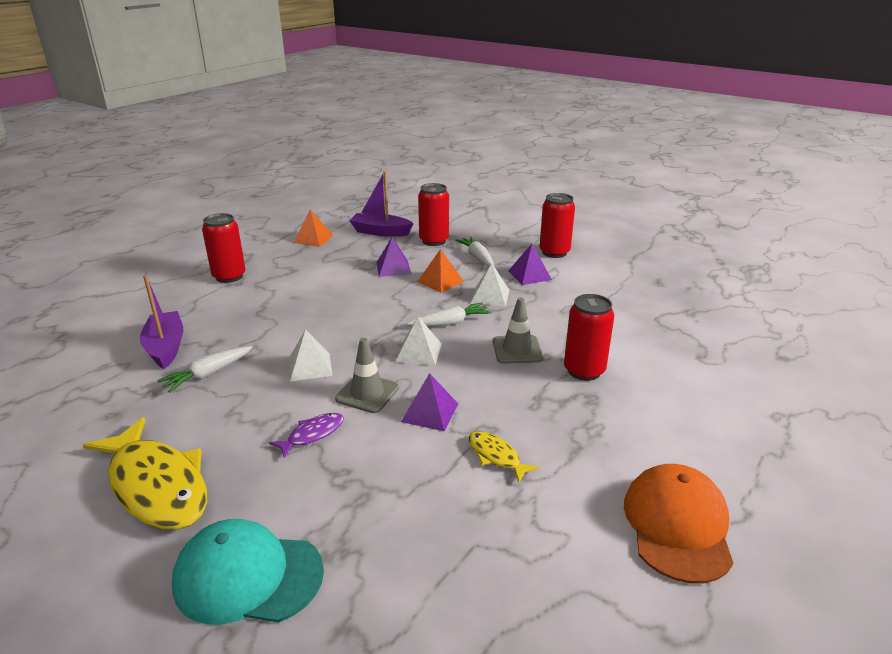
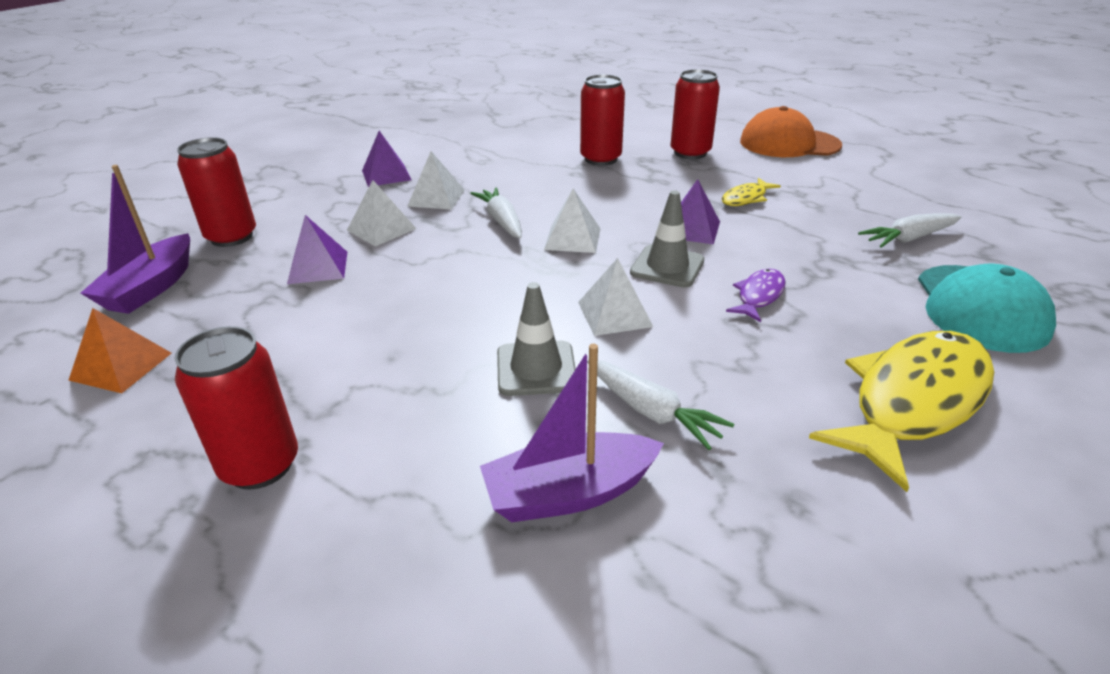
camera: 90 degrees left, 5 degrees up
purple fish [269,413,344,458] -> purple fish turned 75 degrees clockwise [726,269,786,322]
orange pyramid [417,249,464,293] -> white pyramid [347,180,416,247]
white carrot [455,237,494,267] -> white carrot moved to [858,213,962,248]
grey traffic cone [493,298,543,364] -> grey traffic cone moved to [497,282,576,396]
red can [539,193,575,258] -> red can moved to [671,69,720,159]

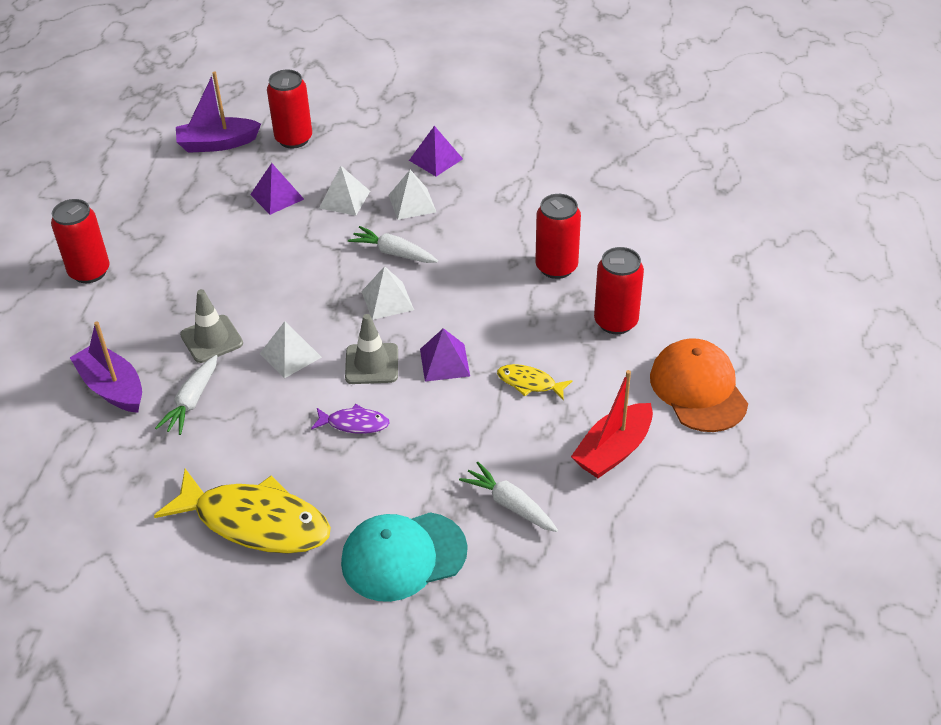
camera: 65 degrees right, 10 degrees up
orange pyramid [68,308,171,393] -> none
white carrot [471,187,522,239] -> white carrot turned 105 degrees counterclockwise [348,226,438,263]
none -> red boat [571,370,653,478]

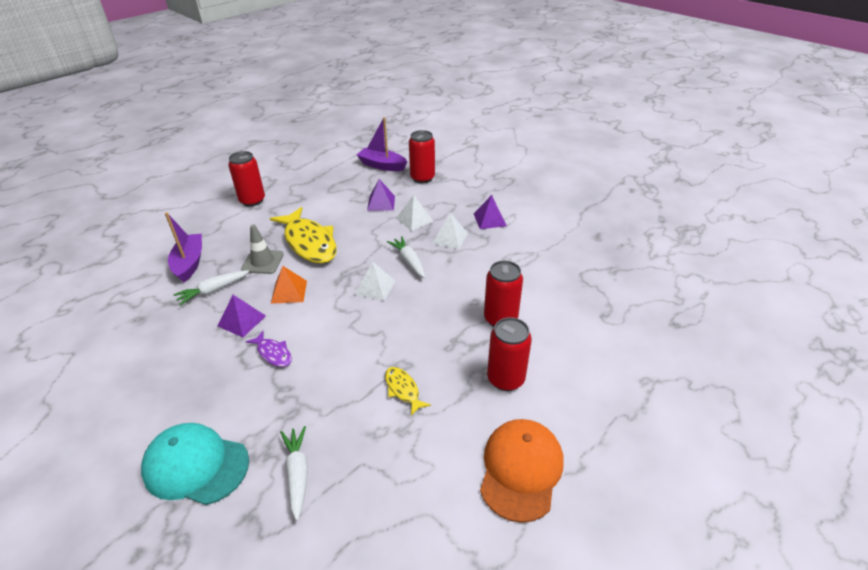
camera: 35 degrees right, 5 degrees down
yellow fish [154,469,331,554] -> yellow fish moved to [270,207,337,264]
white pyramid [260,321,322,378] -> orange pyramid [271,266,307,304]
grey traffic cone [345,314,398,384] -> none
purple pyramid [420,328,470,382] -> purple pyramid moved to [218,295,266,337]
red boat [571,370,653,478] -> none

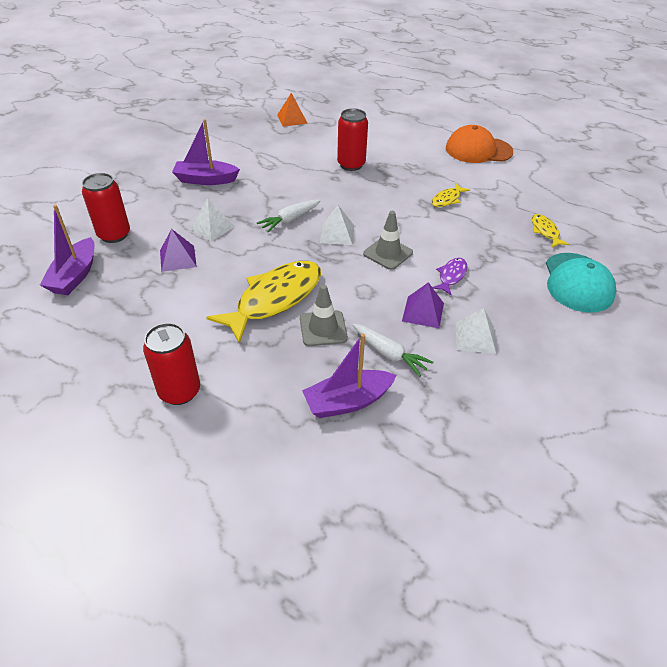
camera: 105 degrees left, 5 degrees up
orange pyramid [271,266,307,304] -> orange pyramid moved to [277,93,308,127]
white carrot [280,426,308,521] -> yellow fish [532,214,569,247]
white pyramid [432,213,468,249] -> white pyramid moved to [456,308,496,354]
purple pyramid [474,195,507,229] -> purple boat [172,119,240,185]
red can [487,317,532,391] -> none
none -> grey traffic cone [363,211,413,270]

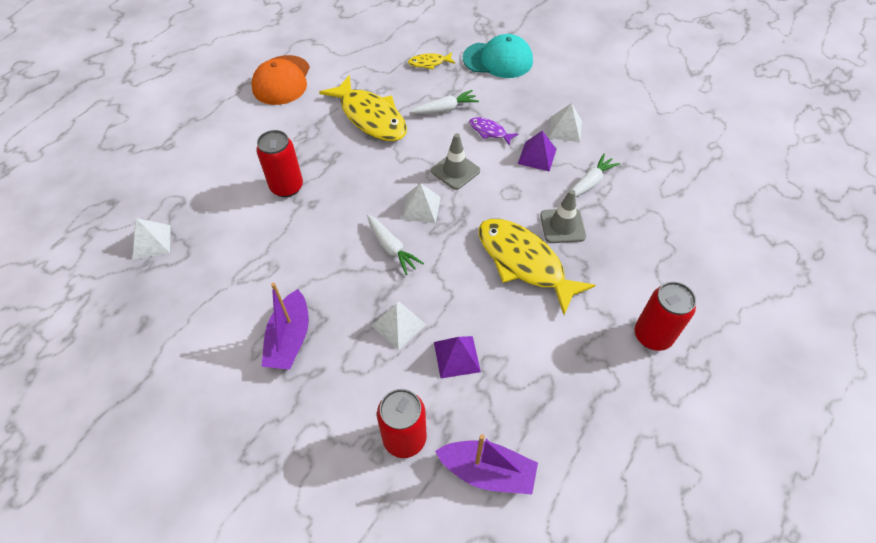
camera: 85 degrees left, 10 degrees up
orange pyramid [277,93,308,127] -> white pyramid [133,218,171,260]
purple boat [302,333,397,418] -> none
yellow fish [431,183,470,207] -> yellow fish [319,75,407,141], size x2.16
none -> white carrot [409,90,479,114]

